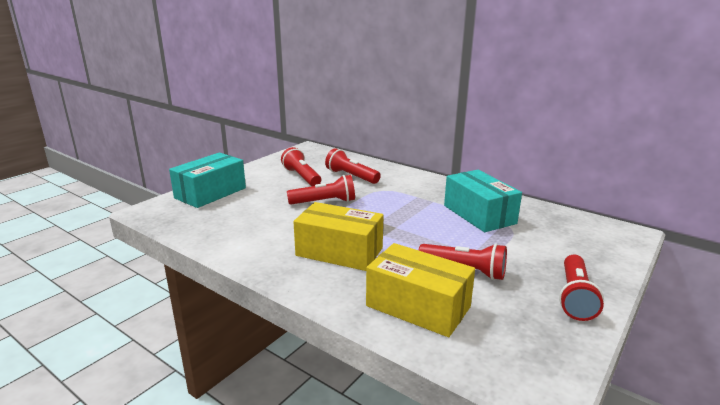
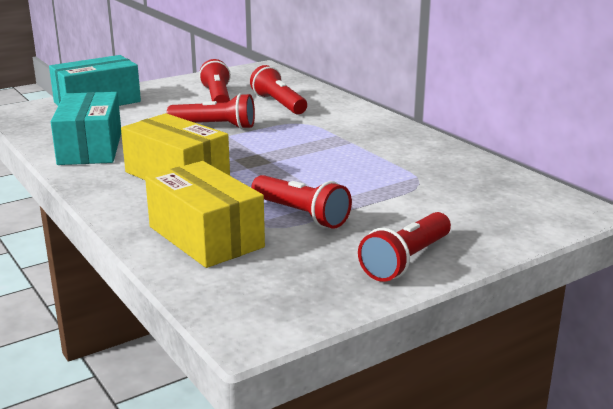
camera: 20 degrees right, 0 degrees up
turquoise box [444,170,522,232] -> turquoise box moved to [51,92,121,165]

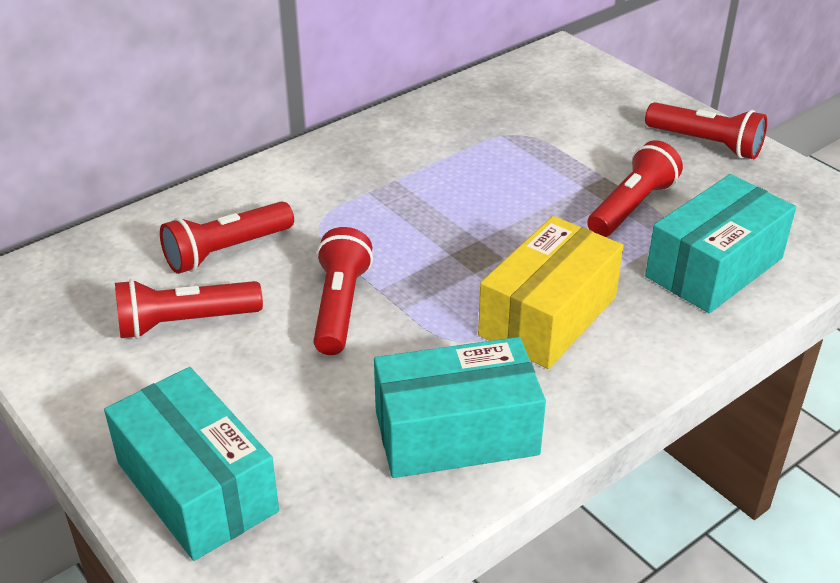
camera: 95 degrees left, 15 degrees up
yellow box [145,161,265,268] -> turquoise box [645,174,796,313]

